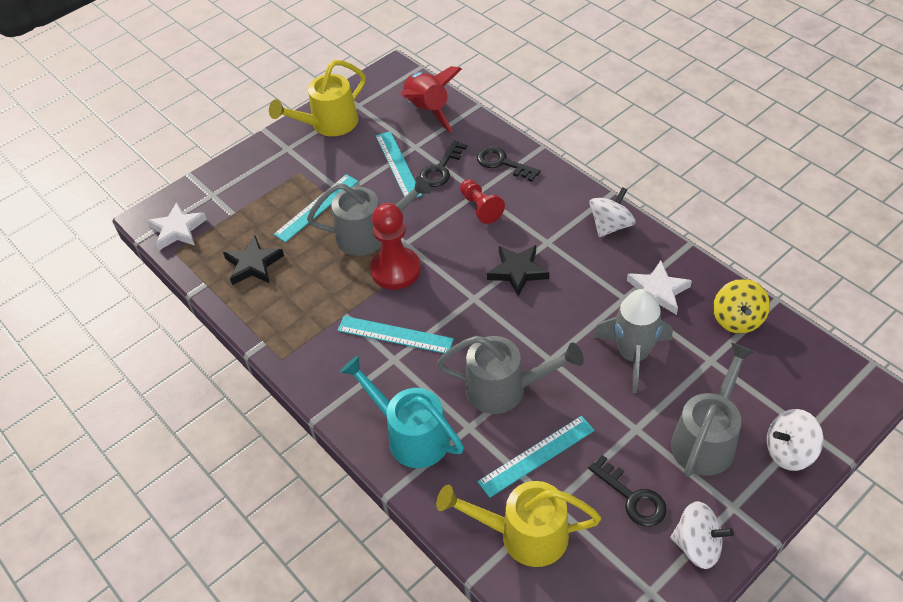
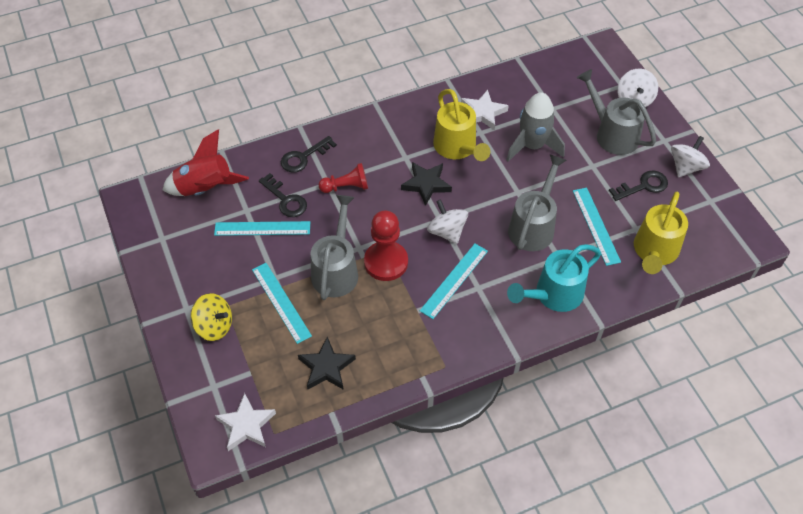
camera: 75 degrees left, 5 degrees up
yellow watering can [269,60,366,136] -> yellow watering can moved to [433,89,490,161]
white spinning top [589,187,635,237] -> white spinning top moved to [427,199,468,244]
yellow spinning top [713,279,770,334] -> yellow spinning top moved to [191,293,232,341]

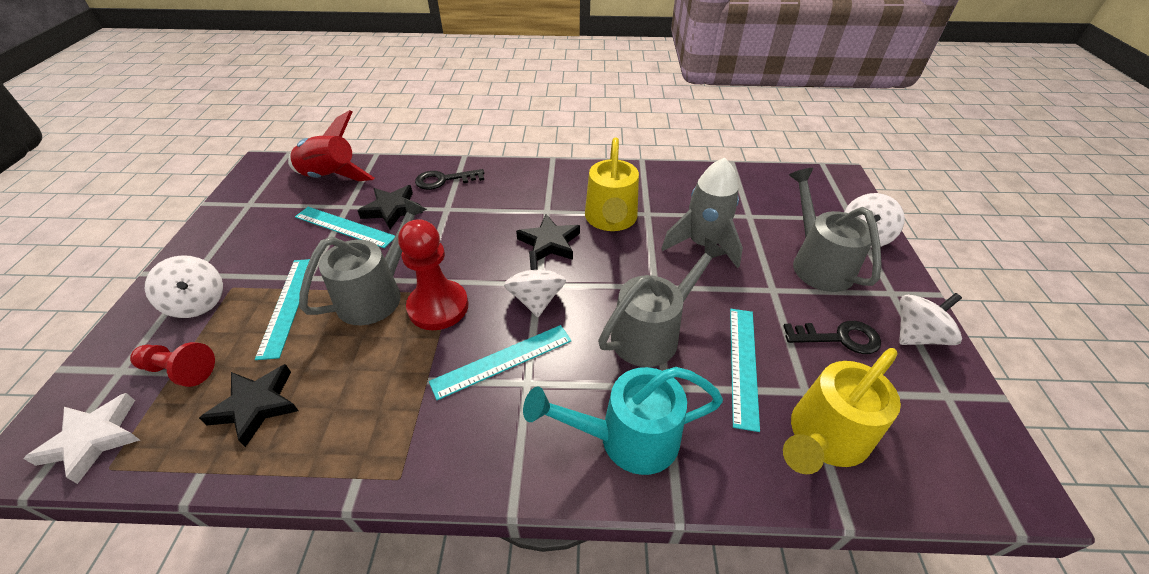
camera: 25 degrees right, 10 degrees down
yellow spinning top [191,293,232,341] -> white spinning top [145,255,223,318]
black key [259,173,307,217] -> black star [358,185,423,229]
red pawn [319,163,368,193] -> red pawn moved to [130,342,215,387]
white star [461,90,509,130] -> none

